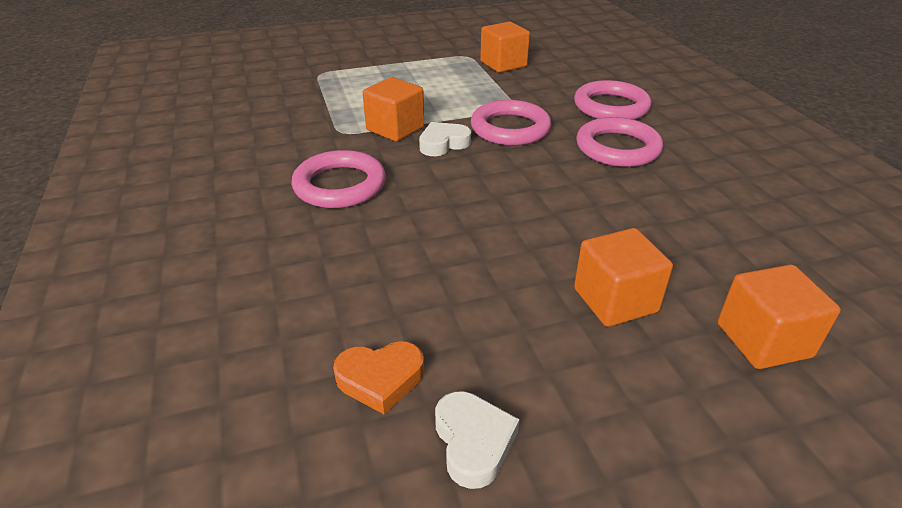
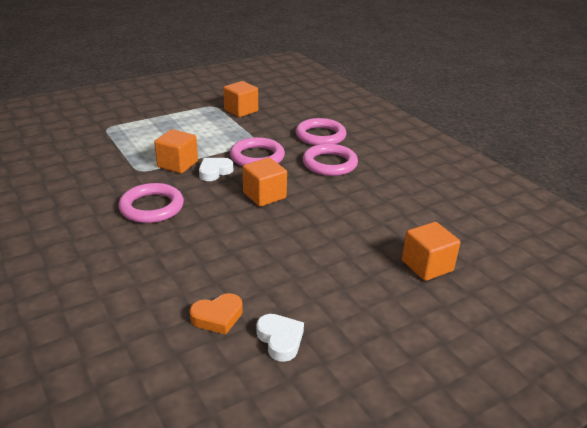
camera: 15 degrees left, 5 degrees down
orange cube [574,228,673,327] -> orange cube moved to [243,158,287,207]

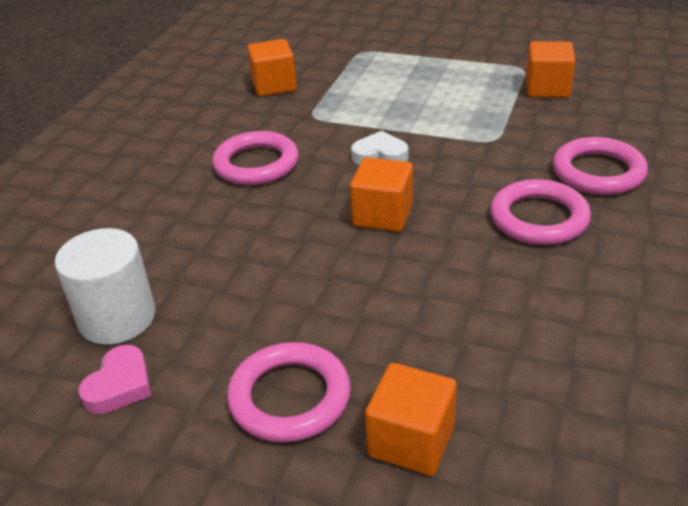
camera: 55 degrees right, 5 degrees up
orange cube [154,129,198,173] -> orange cube moved to [247,39,297,96]
orange heart [190,293,243,335] -> white cylinder [55,228,156,345]
pink ring [230,137,285,166] -> pink ring moved to [227,342,351,443]
white heart [256,314,304,362] -> pink heart [78,345,151,414]

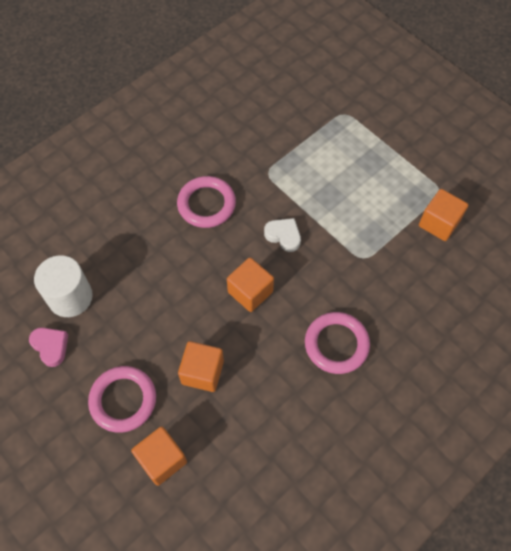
camera: 25 degrees right, 25 degrees up
pink heart [78,345,151,414] -> pink heart turned 90 degrees counterclockwise [29,327,68,367]
orange cube [247,39,297,96] -> orange cube moved to [178,341,224,392]
pink ring [553,137,648,195] -> none

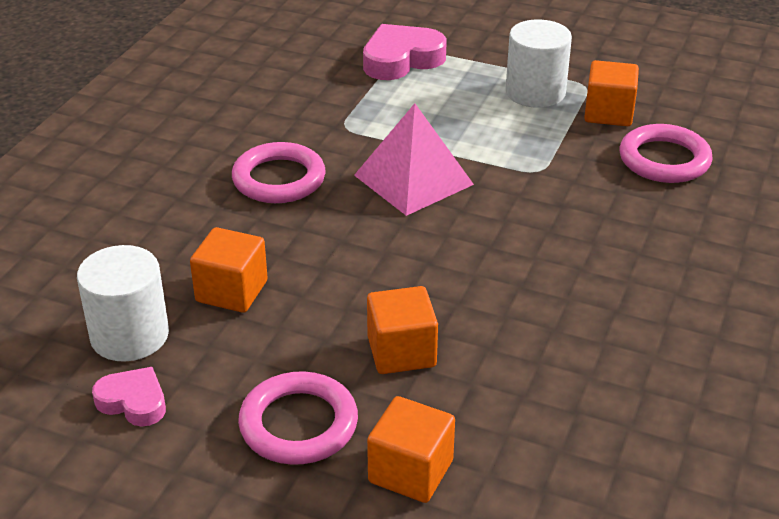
camera: 25 degrees left, 25 degrees down
orange cube [227,257,274,312] -> orange cube moved to [190,227,268,313]
white heart [264,218,301,252] -> pink pyramid [354,103,474,216]
pink ring [305,312,370,374] -> pink ring moved to [620,124,713,183]
none -> pink heart [363,24,447,80]
none -> white cylinder [506,20,572,108]

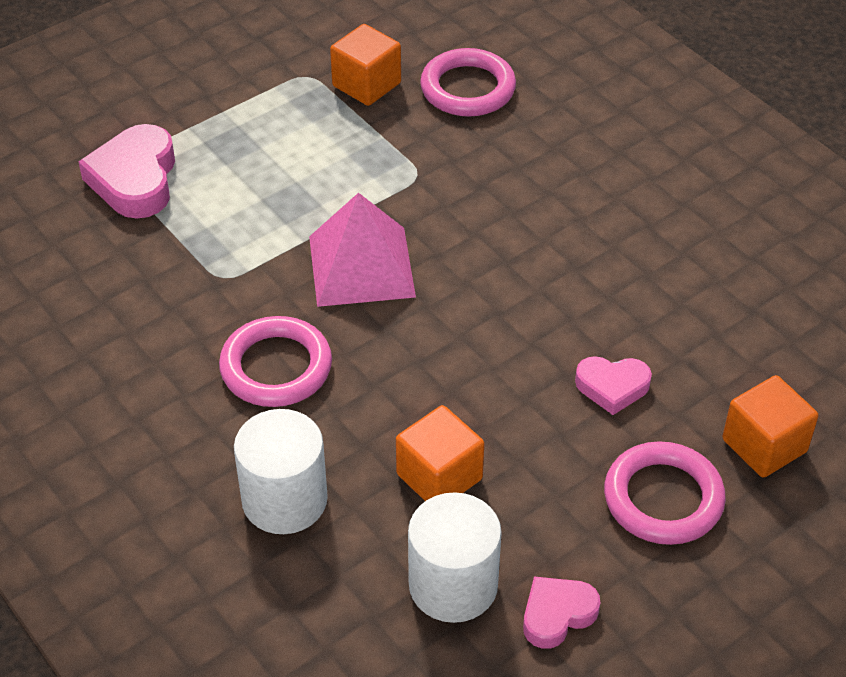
camera: 60 degrees left, 10 degrees up
orange cube [367,286,438,374] -> pink heart [575,356,652,415]
white cylinder [506,20,572,108] -> white cylinder moved to [234,409,328,534]

